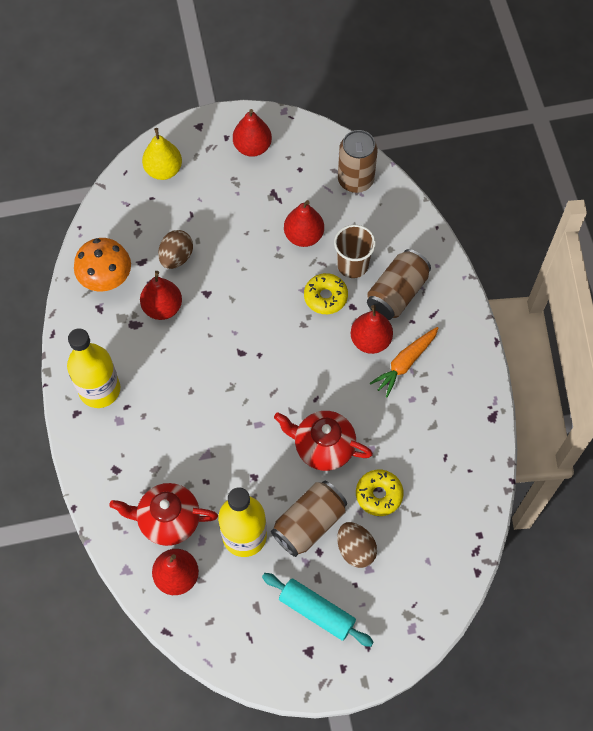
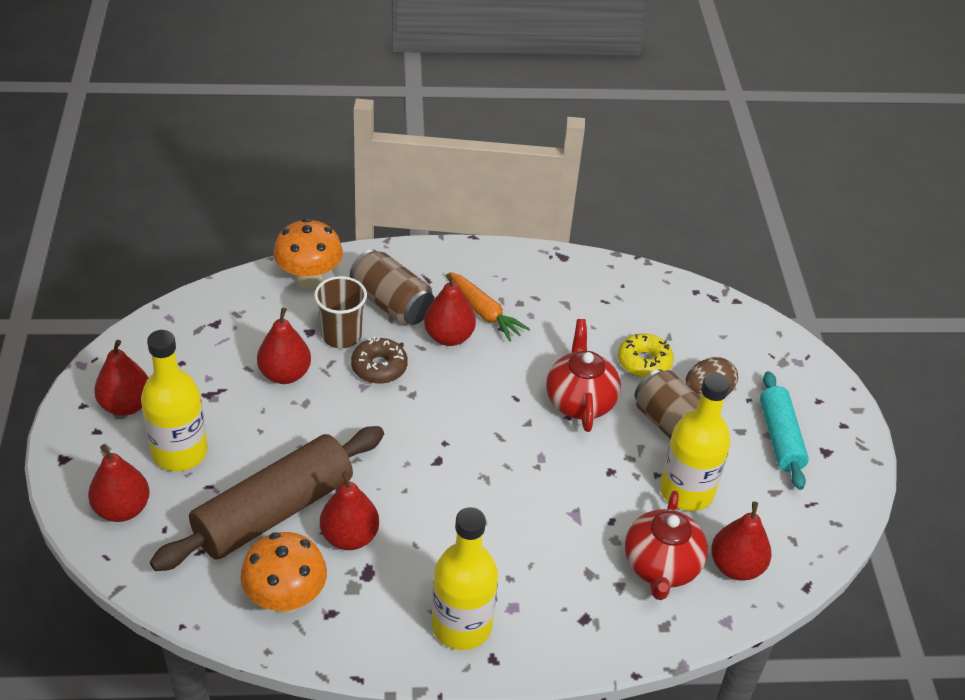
camera: 85 degrees left, 20 degrees down
yellow pear [142,128,182,180] -> red pear [88,444,150,522]
brown egg [158,230,193,269] -> brown rolling pin [150,426,384,571]
turquoise rolling pin [262,573,374,647] -> turquoise rolling pin turned 45 degrees counterclockwise [760,371,809,490]
red teapot [274,411,373,471] -> red teapot turned 150 degrees clockwise [546,319,621,432]
yellow donut [304,273,348,314] -> brown donut [351,337,408,384]
brown can [338,130,378,193] -> none
none -> yellow bottle [141,330,208,471]
none -> orange mushroom [273,218,343,289]

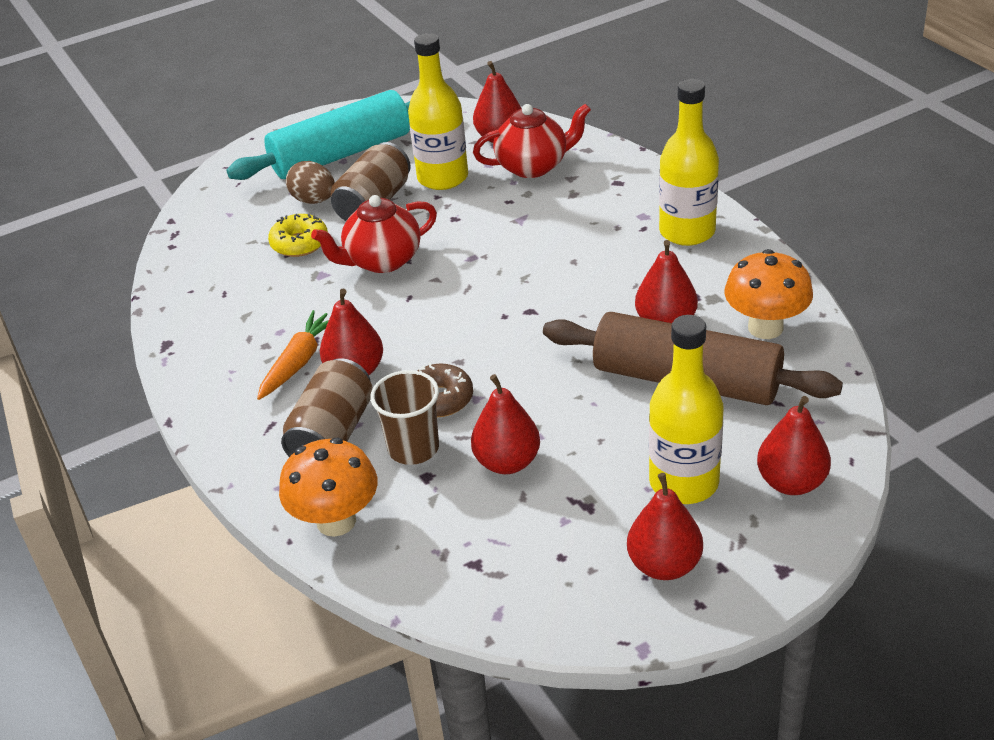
camera: 110 degrees left, 5 degrees down
turquoise rolling pin [760,371,809,490] -> turquoise rolling pin [226,90,410,180], size x1.68

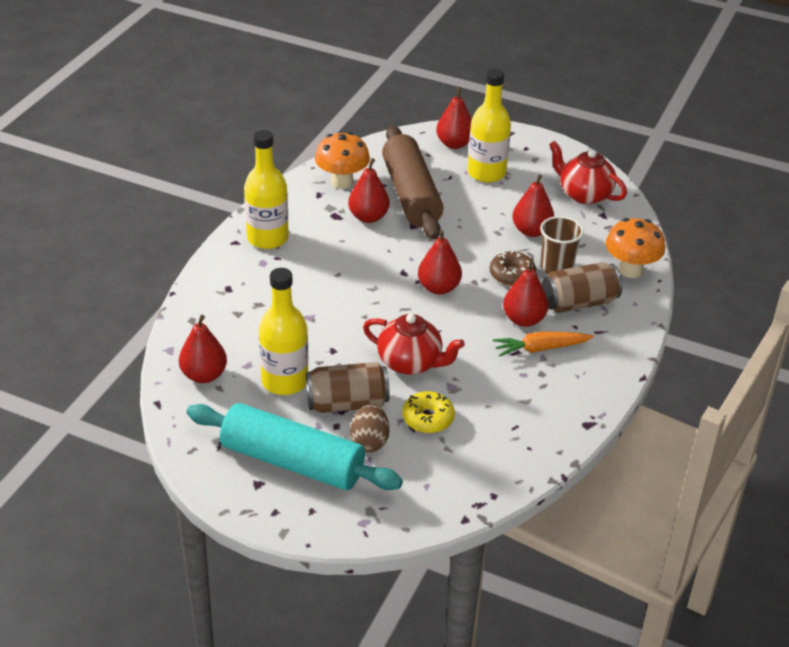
camera: 130 degrees left, 0 degrees up
red teapot [473,104,591,178] -> red teapot moved to [549,141,627,204]
red pear [627,473,703,580] -> red pear moved to [418,230,462,295]

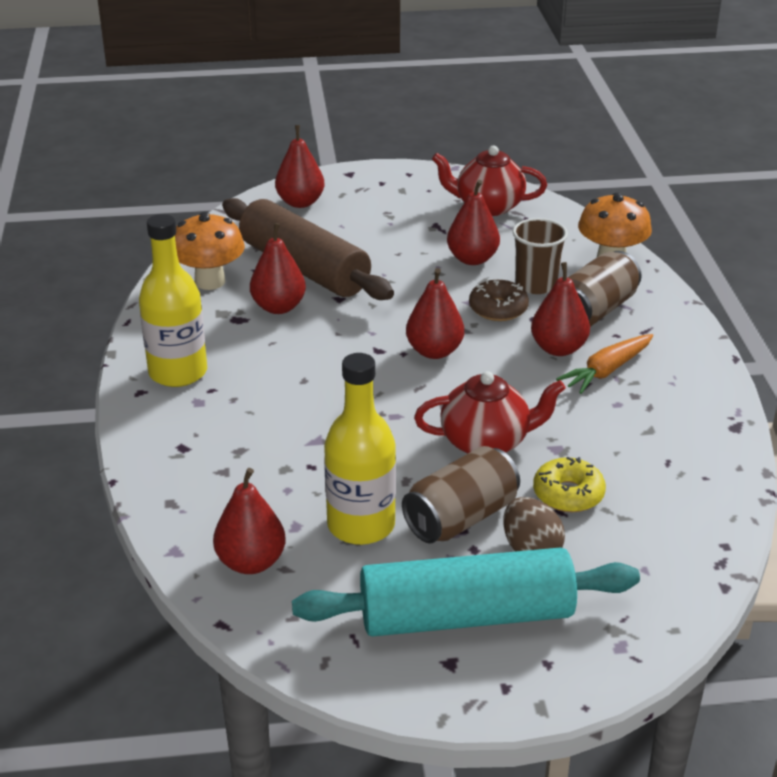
camera: 30 degrees left, 5 degrees down
yellow bottle [468,69,511,183] -> none

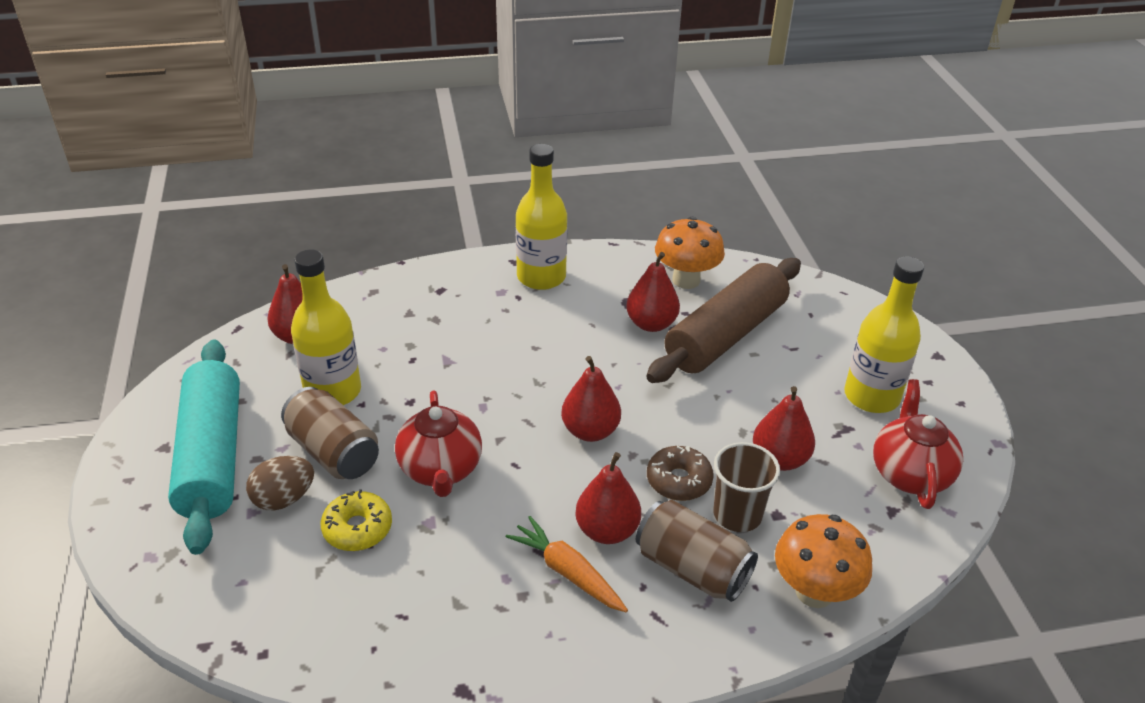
camera: 85 degrees right, 5 degrees up
red pear [275,125,324,208] -> none
none -> yellow bottle [844,256,924,413]

